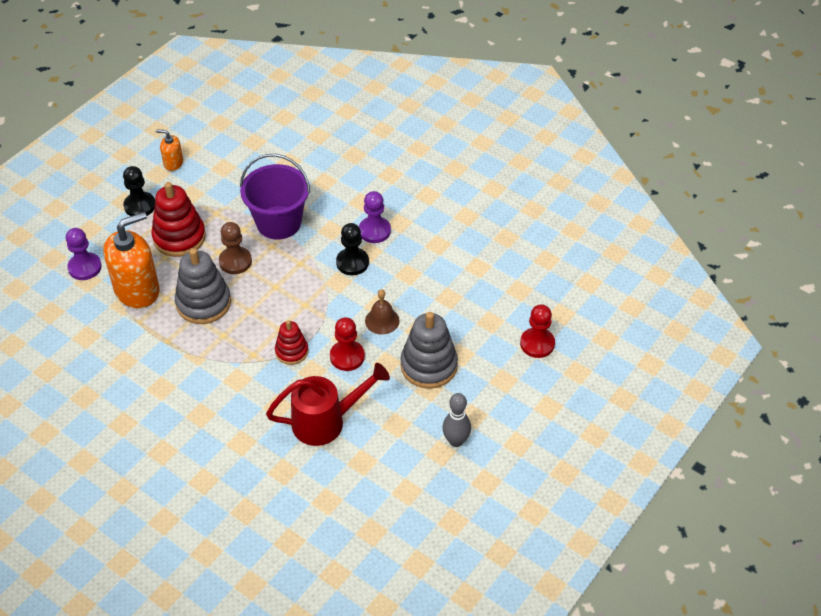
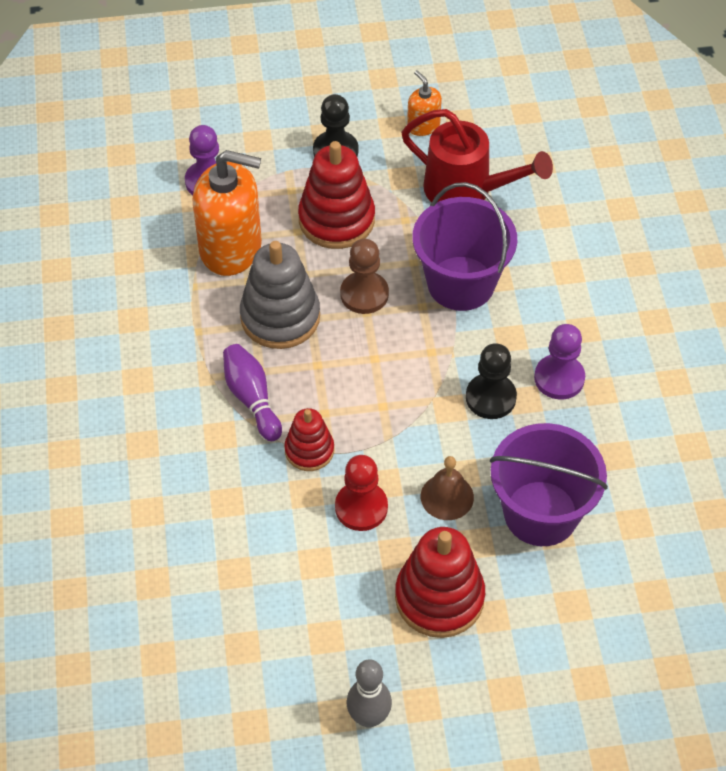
camera: 45 degrees right, 5 degrees up
red watering can [266,363,390,446] -> red watering can moved to [401,109,553,203]
grey stacking toy [400,312,458,389] -> red stacking toy [395,527,485,638]
red pawn [520,304,555,358] -> none
none -> purple bowling pin [223,344,282,441]
none -> purple bucket [490,423,608,546]

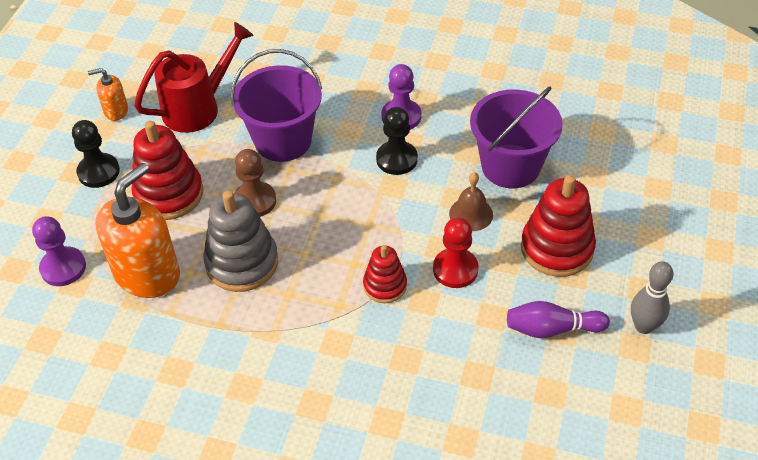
camera: 65 degrees left, 5 degrees down
purple bowling pin [223,344,282,441] -> purple bowling pin moved to [507,301,610,338]

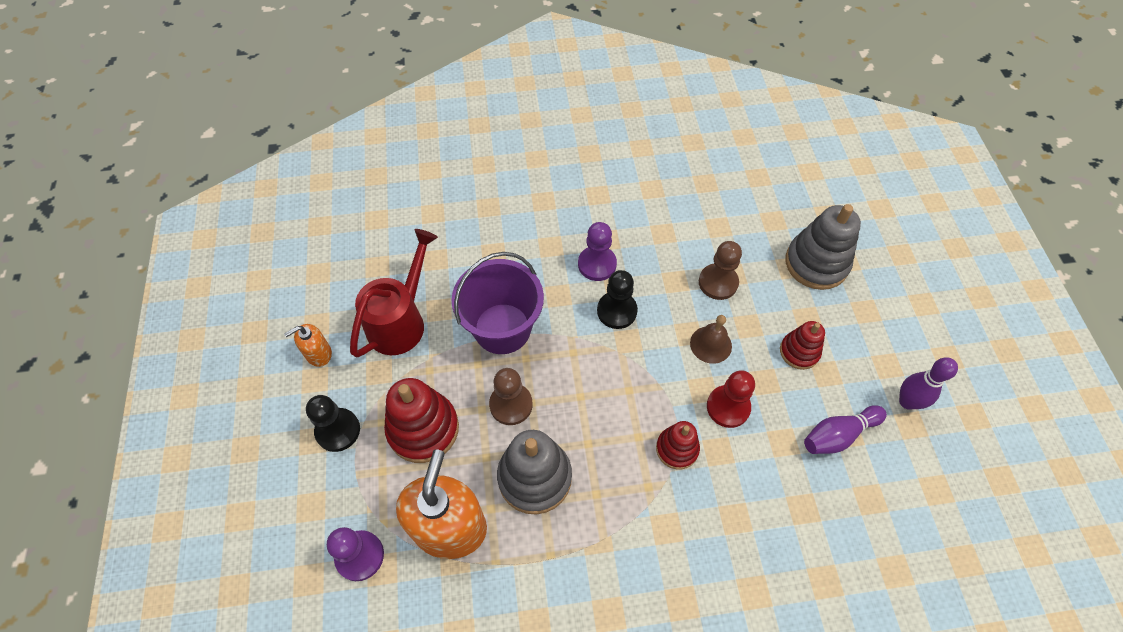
camera: 25 degrees left, 10 degrees up
purple bucket [470,87,563,189] -> brown pawn [699,241,742,300]
red stacking toy [521,175,596,277] -> red stacking toy [780,321,825,370], size x0.59
grey bowling pin [631,261,674,334] -> purple bowling pin [899,357,958,410]
none -> grey stacking toy [785,204,861,290]

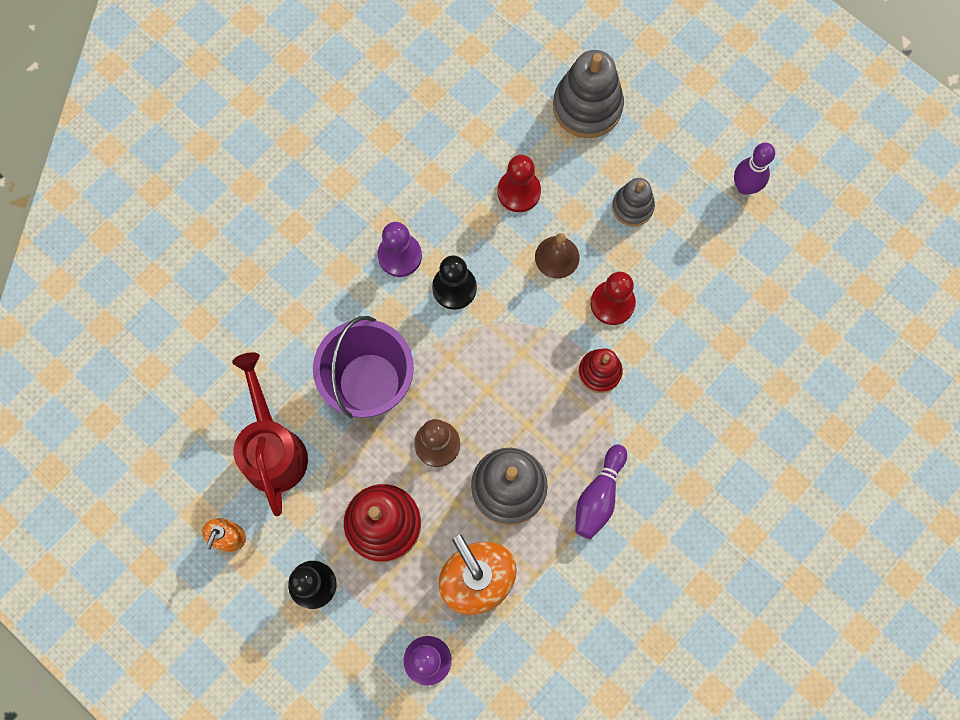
camera: 40 degrees left, 15 degrees up
brown pawn [699,241,742,300] -> red pawn [497,155,541,212]
red stacking toy [780,321,825,370] -> grey stacking toy [612,178,655,226]
purple bowling pin [804,405,887,454] -> purple bowling pin moved to [575,444,627,539]

